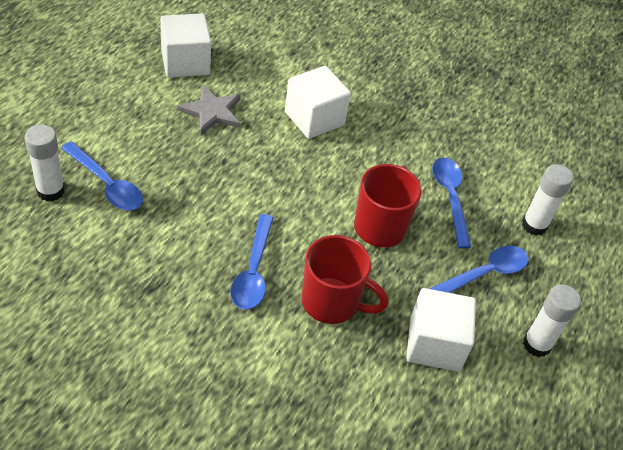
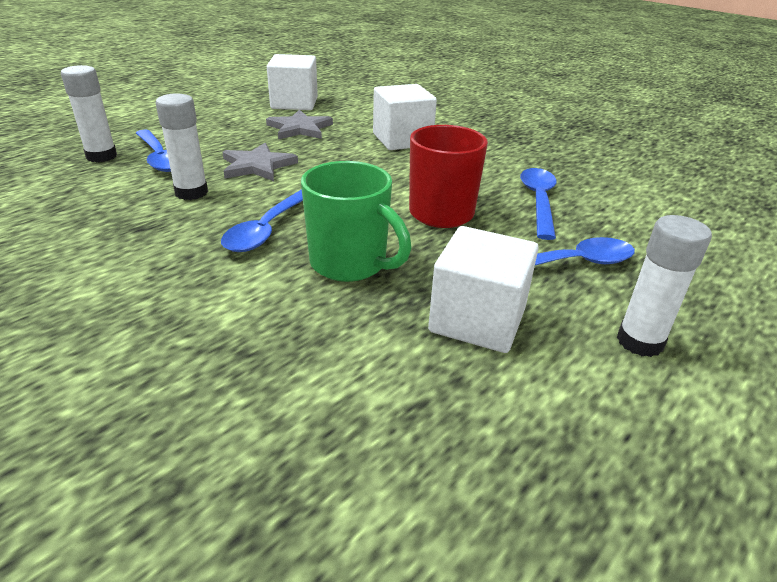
camera: 20 degrees right, 15 degrees down
red mug [301,235,388,324] -> green mug [301,161,411,282]
white glue stick [522,164,573,236] -> white glue stick moved to [156,93,208,200]
none -> grey star [222,143,298,181]

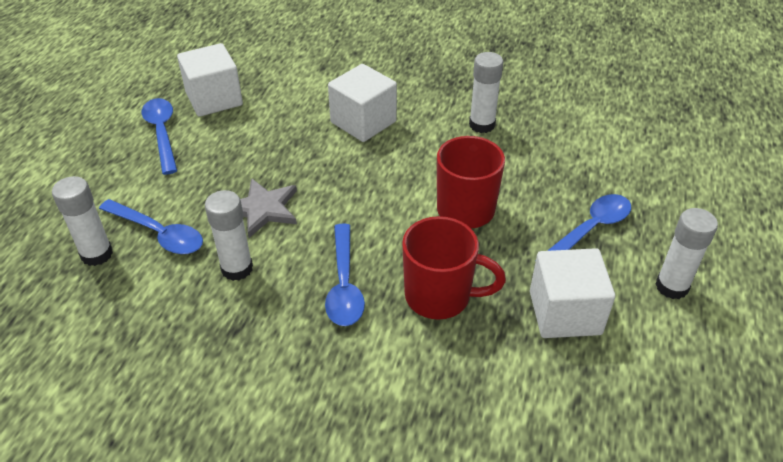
camera: 25 degrees left, 10 degrees up
grey star [266,109,333,140] -> none
green mug [301,161,411,282] -> red mug [402,216,506,320]
blue spoon [520,168,557,240] -> blue spoon moved to [142,98,177,175]
none -> white glue stick [469,52,503,133]

